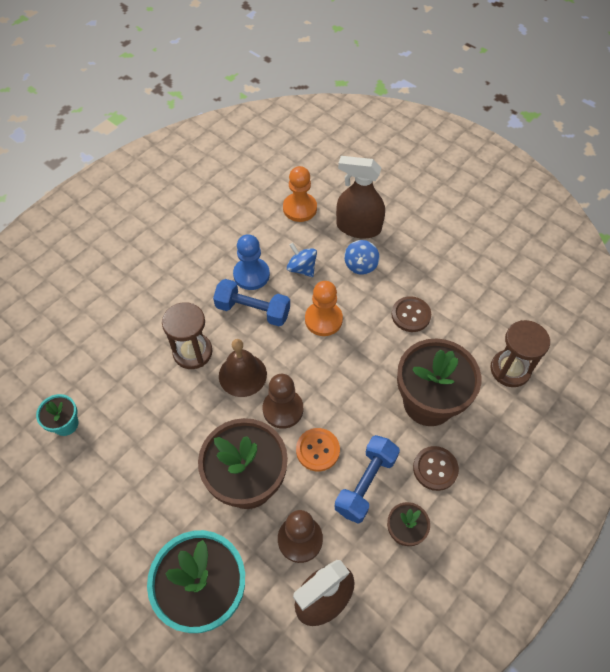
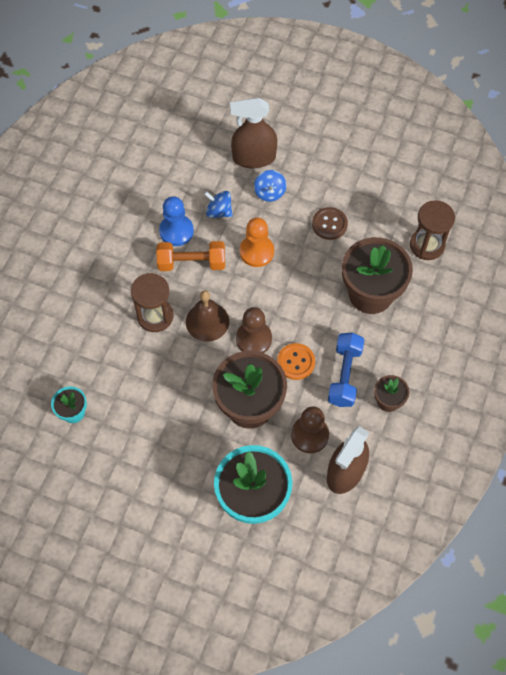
camera: 20 degrees left, 5 degrees up
blue dumbbell [213,279,290,326] -> orange dumbbell [156,241,225,271]
orange pawn [283,166,317,222] -> none
brown button [413,446,459,491] -> none

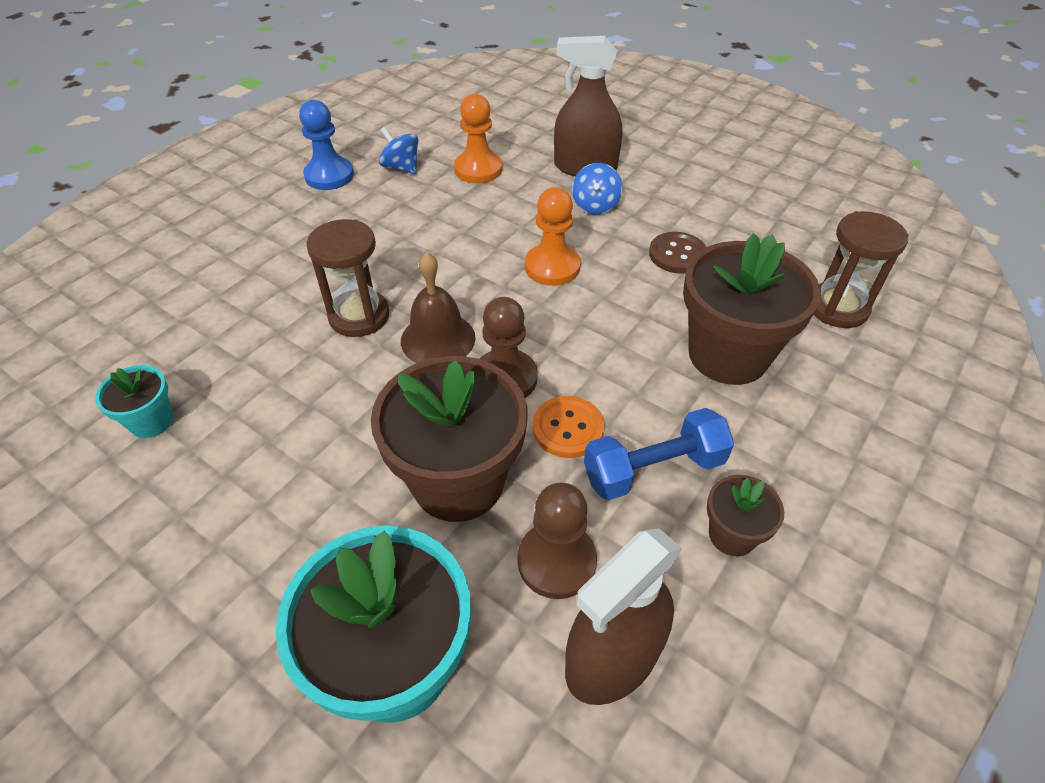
camera: 15 degrees right, 15 degrees down
orange dumbbell [156,241,225,271] -> none
blue pawn [159,196,194,246] -> blue pawn moved to [299,100,354,190]
blue spinning top [204,191,233,218] -> blue spinning top moved to [379,127,418,174]
blue dumbbell [328,333,364,407] -> blue dumbbell turned 45 degrees clockwise [584,408,734,500]
none -> orange pawn [454,94,502,183]

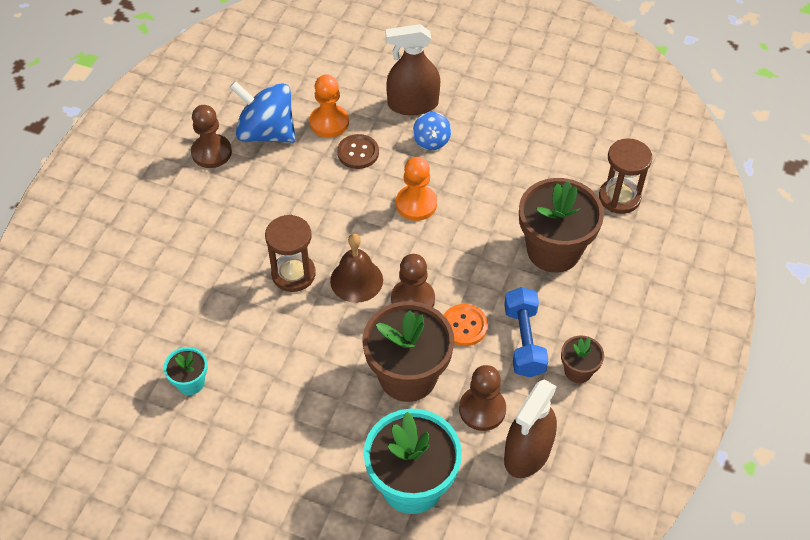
camera: 15 degrees left, 5 degrees up
blue pawn [299,100,354,190] -> brown pawn [191,105,232,168]
blue spinning top [379,127,418,174] -> blue spinning top [230,81,296,143], size x1.91
blue dumbbell [584,408,734,500] -> blue dumbbell turned 60 degrees counterclockwise [504,287,549,377]
brown button [649,232,706,274] -> brown button moved to [337,134,379,169]

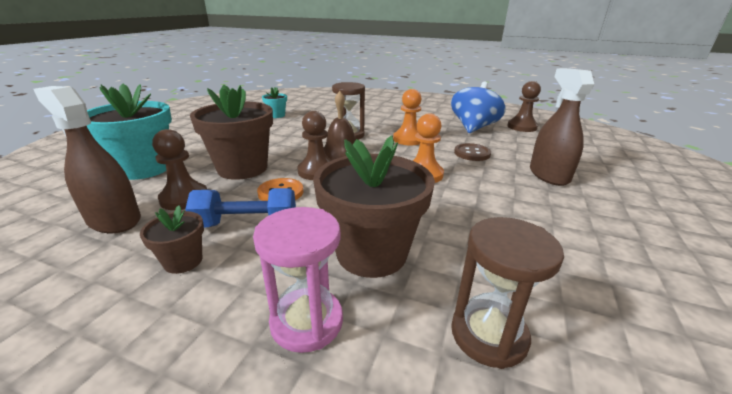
camera: 90 degrees right, 25 degrees down
brown pawn [191,105,232,168] -> brown pawn moved to [507,81,541,132]
orange pawn [310,74,349,138] -> orange pawn moved to [393,89,422,145]
blue spinning top [413,112,451,150] -> none
none -> pink hourglass [253,207,343,353]

